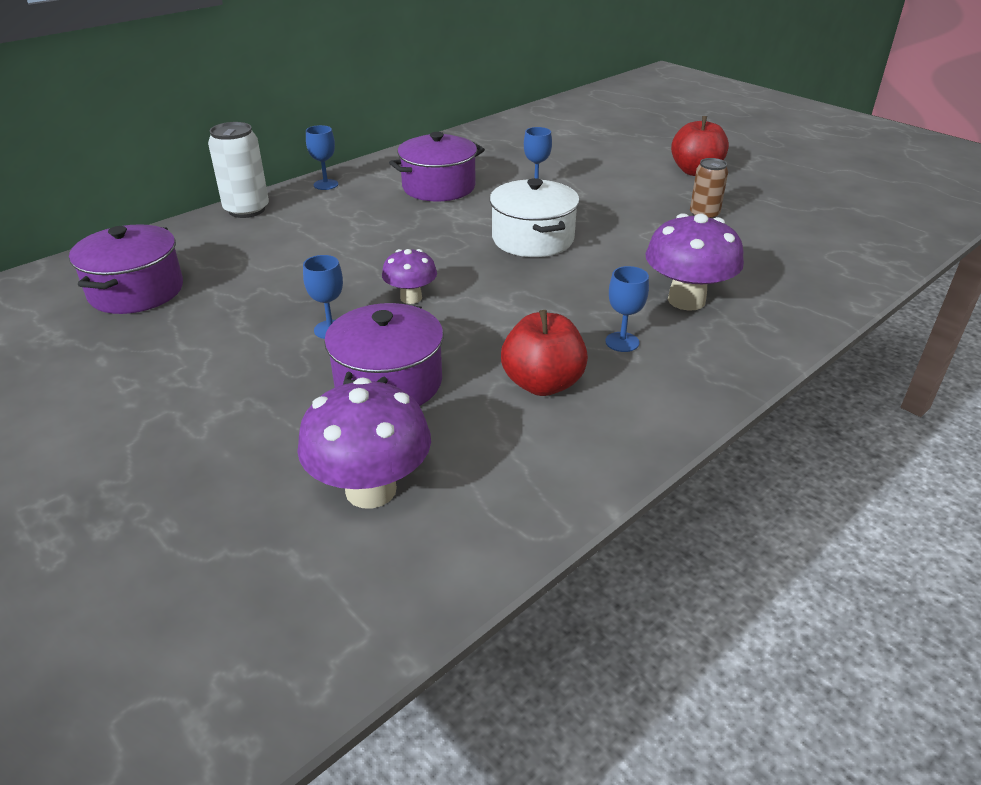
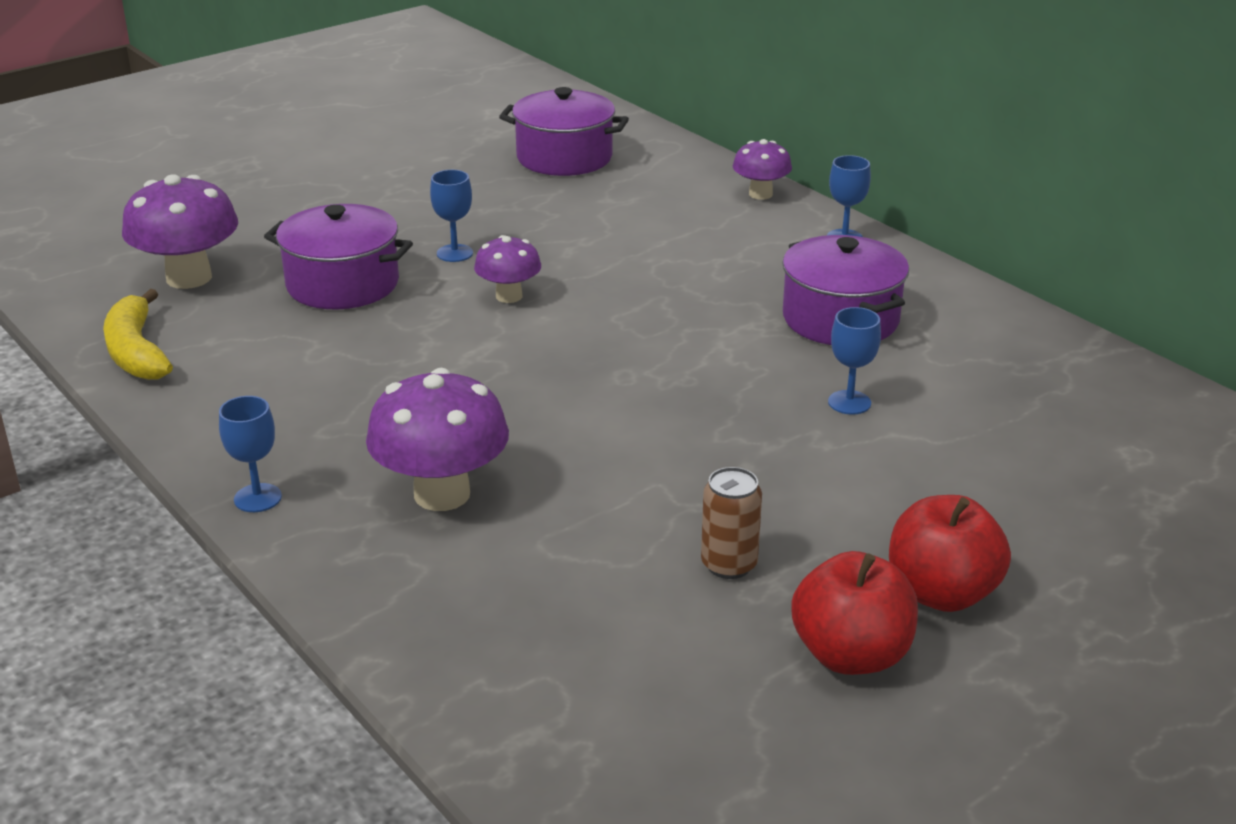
camera: 95 degrees right, 5 degrees down
white can [208,122,269,218] -> purple mushroom [733,139,792,200]
white pot [490,178,580,257] -> none
red apple [501,310,588,396] -> red apple moved to [791,551,918,675]
blue goblet [605,266,649,352] -> blue goblet moved to [219,396,282,512]
none -> yellow banana [103,289,173,380]

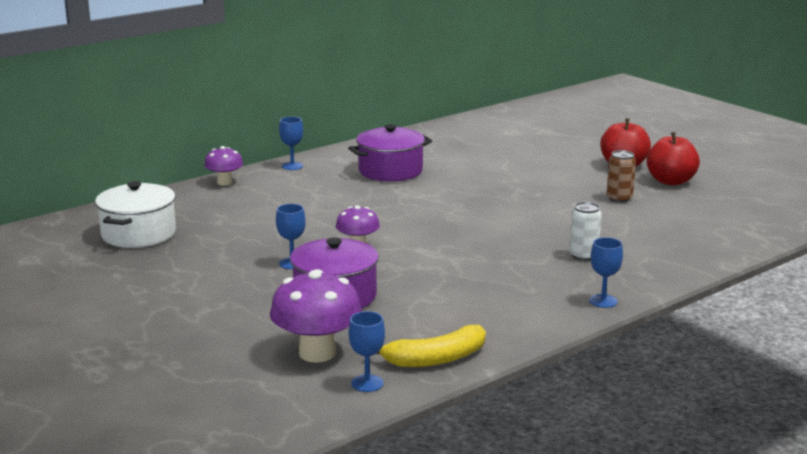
camera: 90 degrees left, 10 degrees down
purple mushroom [366,368,509,511] -> white can [569,202,602,261]
purple pot [499,87,629,176] -> white pot [95,181,176,248]
blue goblet [828,307,881,415] -> blue goblet moved to [349,311,385,392]

